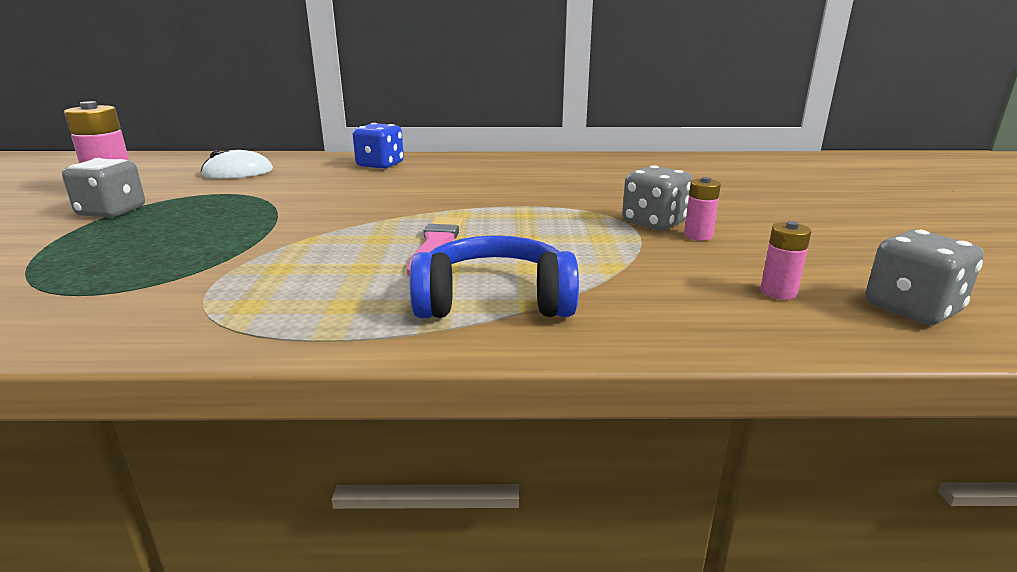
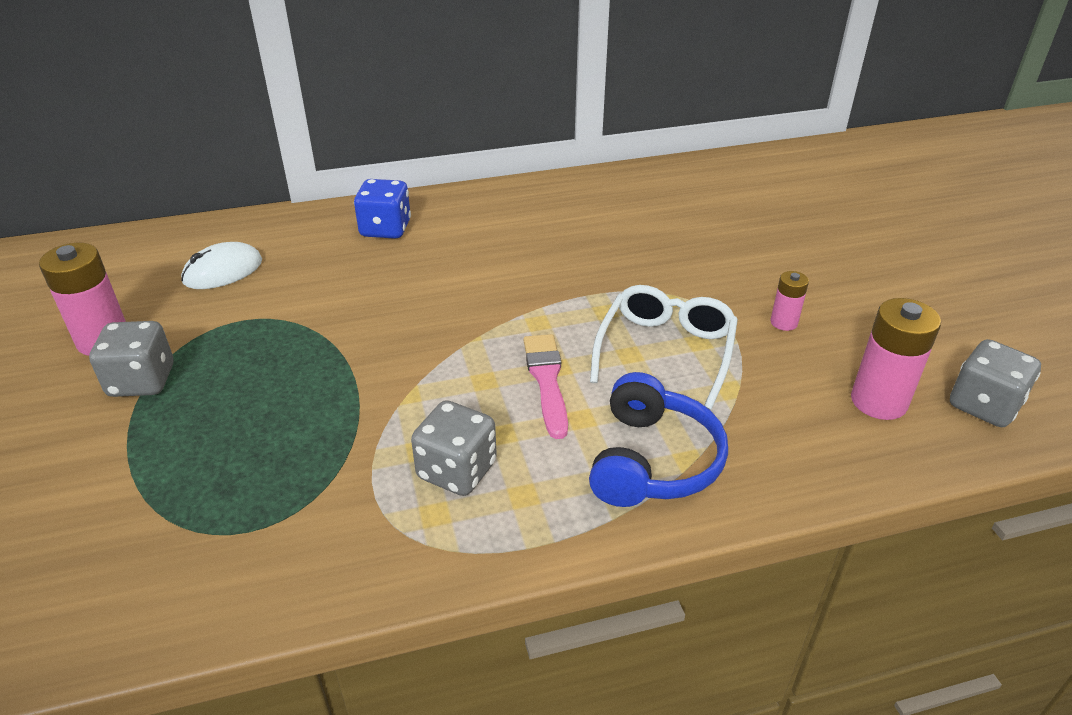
camera: 15 degrees left, 15 degrees up
blue headphones [410,235,579,318] -> blue headphones turned 120 degrees clockwise [589,372,728,507]
grey dice [622,165,692,230] -> grey dice moved to [411,400,497,496]
pink battery [760,221,811,300] -> pink battery [851,298,941,420], size x1.82
none -> white glasses [590,285,738,410]

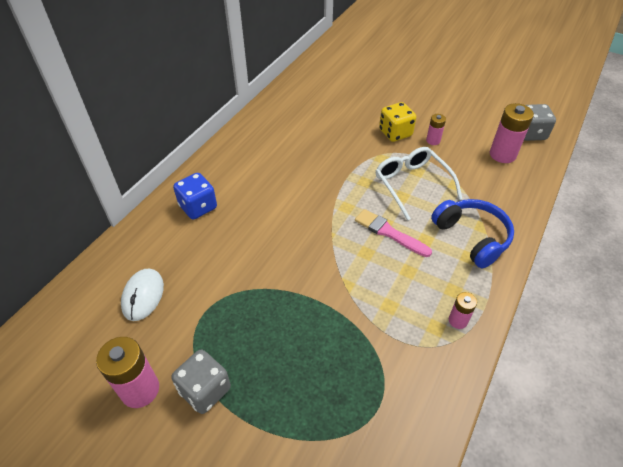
camera: 45 degrees left, 10 degrees up
grey dice [411,400,497,496] -> none
none -> yellow dice [379,102,416,142]
none -> pink battery [449,292,477,329]

